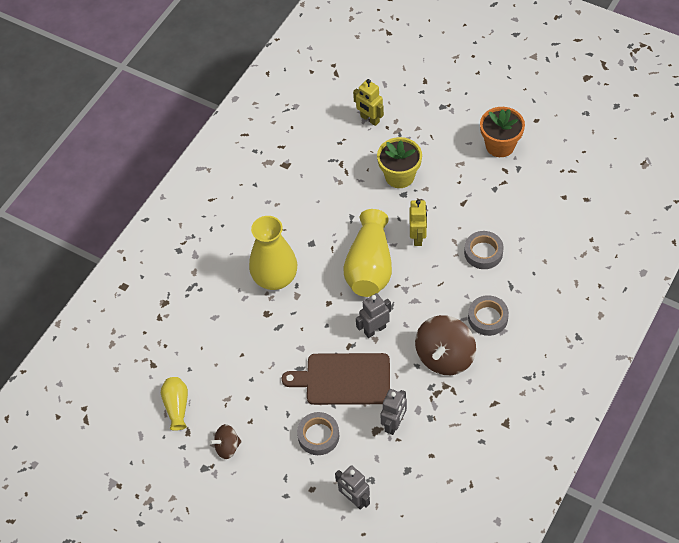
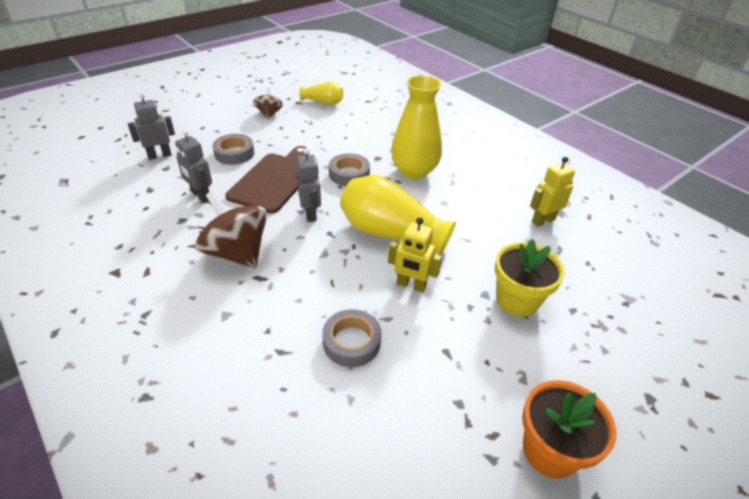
camera: 105 degrees right, 15 degrees down
yellow robot [353,79,384,126] -> yellow robot moved to [530,157,575,227]
grey tape [468,295,509,336] -> grey tape moved to [329,153,370,186]

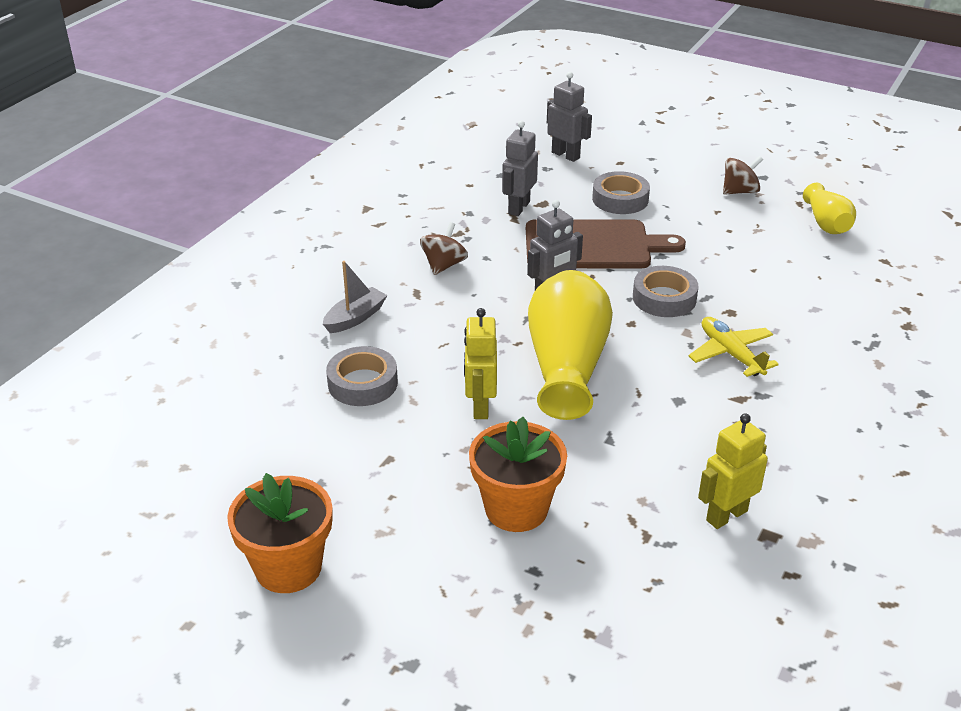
camera: 70 degrees right, 5 degrees down
brown spinning top [195,191,267,269] -> brown spinning top [420,222,468,275], size x0.53
yellow vase [391,75,442,179] -> yellow plane [688,317,779,377]
yellow flower pot [495,239,565,317] -> orange flower pot [469,417,567,532]
yellow robot [530,157,575,227] -> yellow robot turned 75 degrees counterclockwise [698,413,768,529]
none -> grey boat [323,261,387,333]

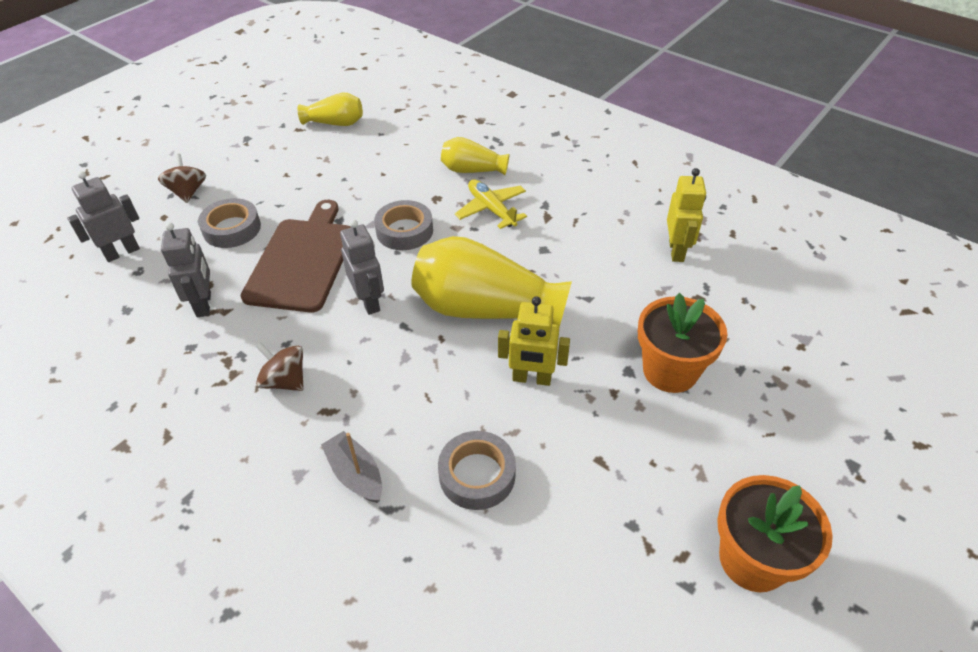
camera: 80 degrees left, 10 degrees up
grey robot [502,121,538,216] -> grey robot turned 135 degrees counterclockwise [161,222,211,317]
yellow plane [688,317,779,377] -> yellow plane turned 75 degrees clockwise [455,179,527,229]
yellow robot [698,413,768,529] -> yellow robot turned 150 degrees counterclockwise [667,168,706,262]
brown spinning top [723,156,763,195] -> brown spinning top moved to [158,154,206,203]
none -> yellow vase [441,137,510,175]

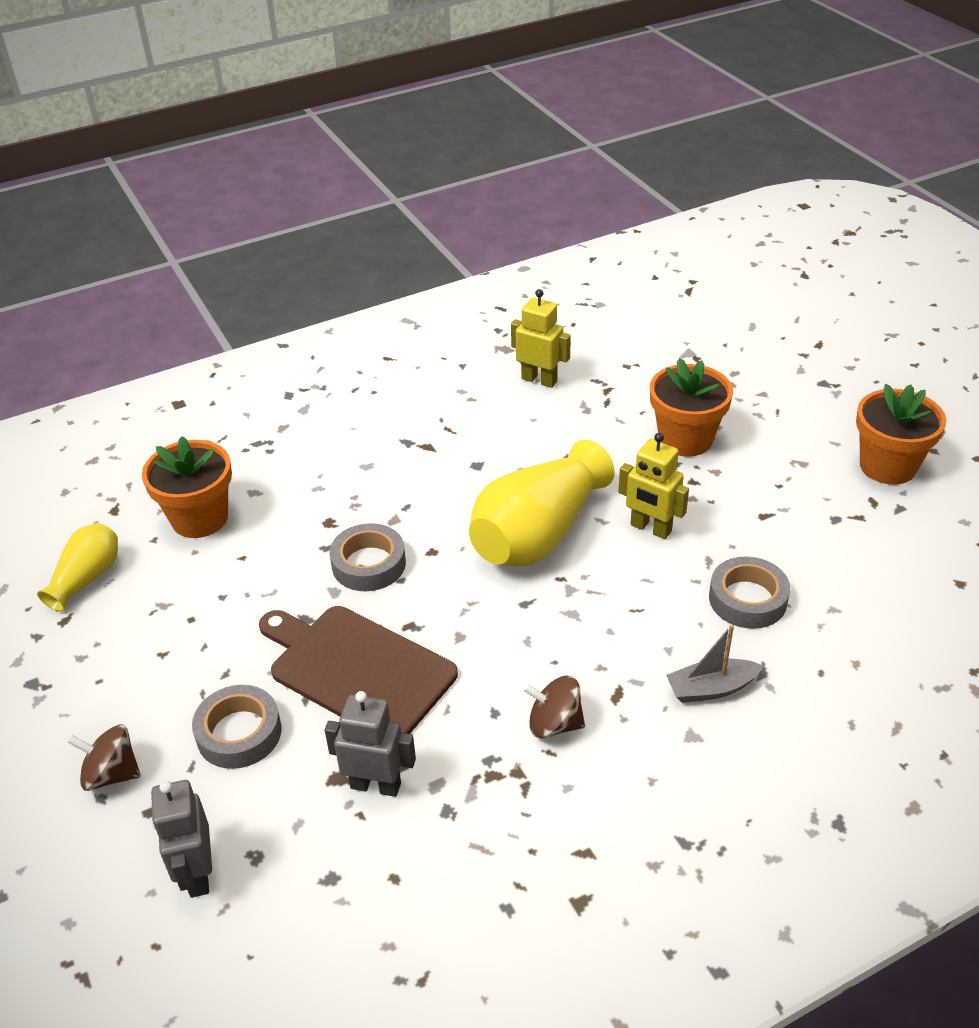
camera: 65 degrees left, 5 degrees down
brown spinning top [255,342,304,391] -> brown spinning top turned 45 degrees clockwise [523,676,585,739]
grey robot [340,219,384,315] -> none
yellow vase [441,137,510,175] -> none
yellow plane [455,179,527,229] -> none
yellow robot [498,296,570,386] -> yellow robot turned 90 degrees clockwise [618,433,689,539]
none -> orange flower pot [142,436,232,538]

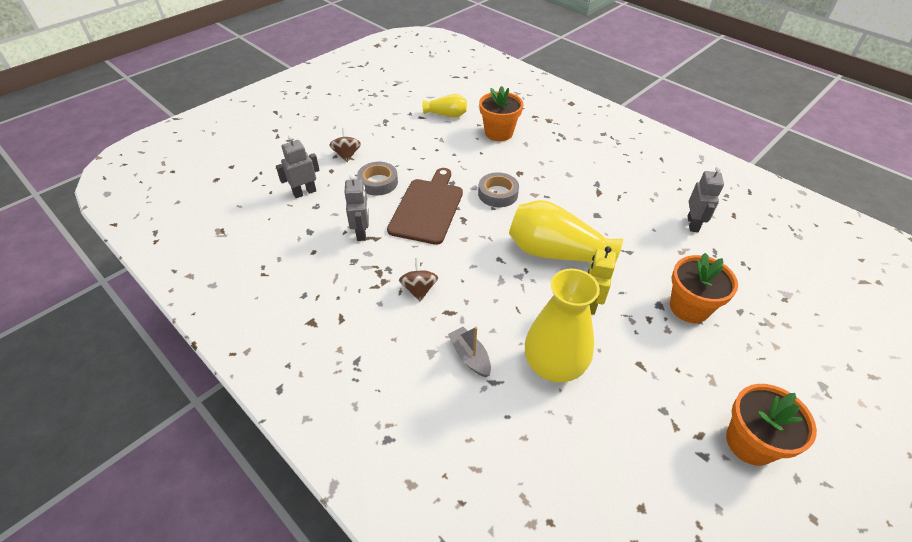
camera: 70 degrees right, 5 degrees up
yellow robot [511,289,571,388] -> grey robot [687,166,724,232]
grey tape [709,556,790,629] -> yellow vase [525,269,600,383]

